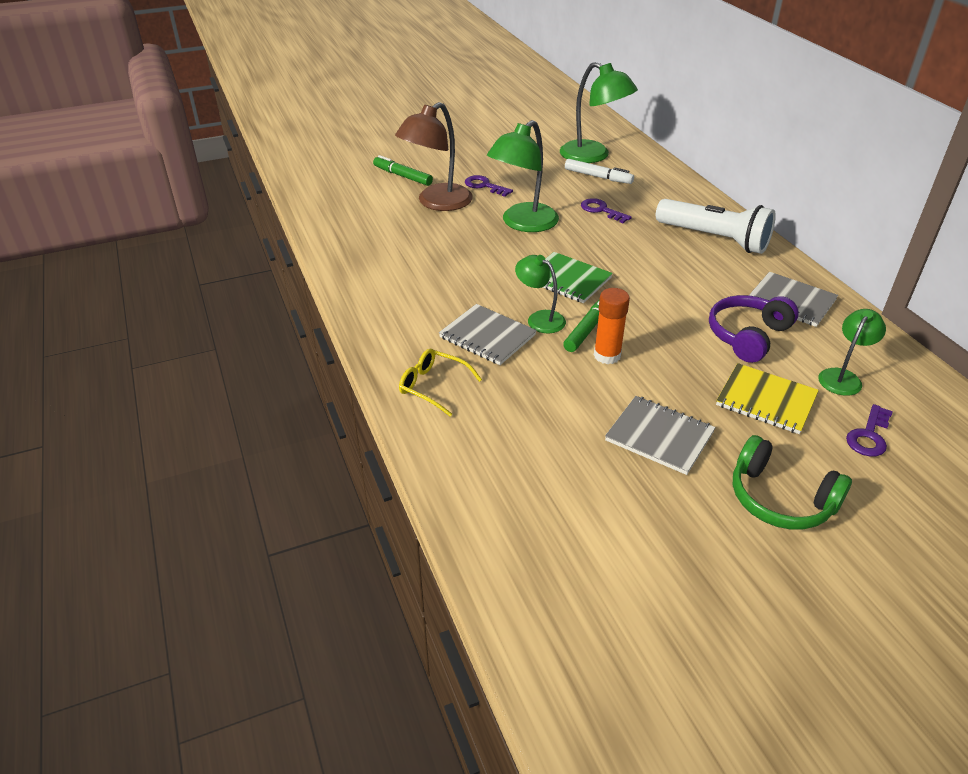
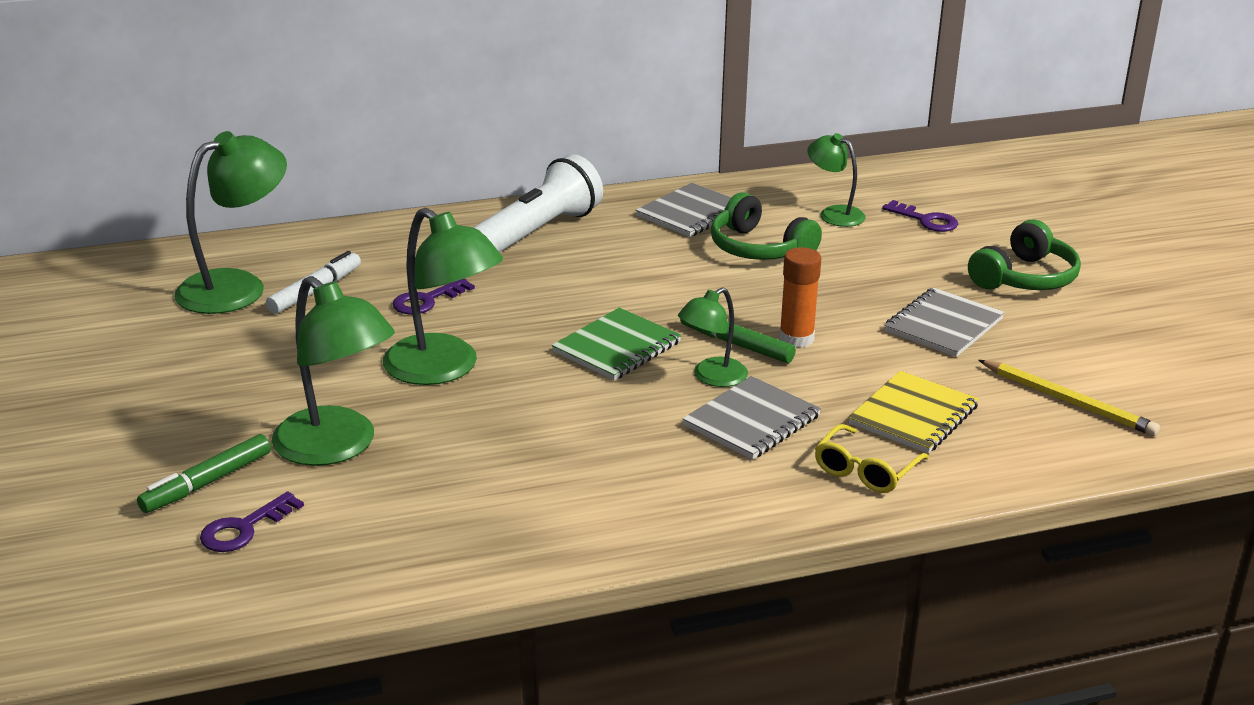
camera: 85 degrees left, 10 degrees down
brown lamp [395,102,473,211] -> green lamp [272,276,395,466]
purple key [465,175,513,197] -> purple key moved to [200,491,304,552]
purple headphones [709,295,799,363] -> green headphones [711,192,822,260]
yellow notebook [716,363,819,434] -> yellow notebook moved to [848,371,979,454]
none -> yellow pencil [979,360,1160,436]

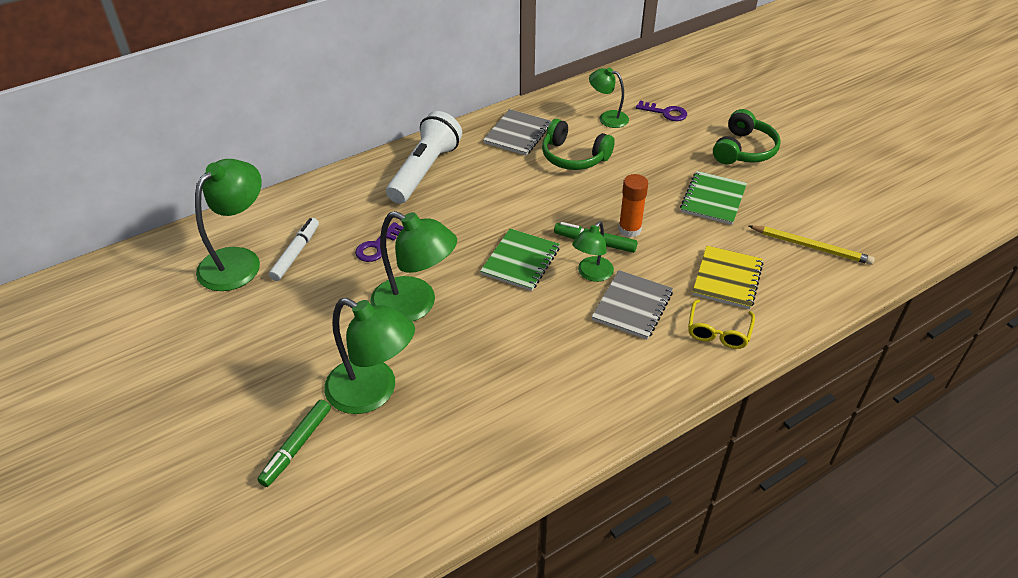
camera: 15 degrees left, 15 degrees up
purple key [200,491,304,552] -> none
grey notebook [884,288,1005,357] -> green notebook [680,171,747,225]

